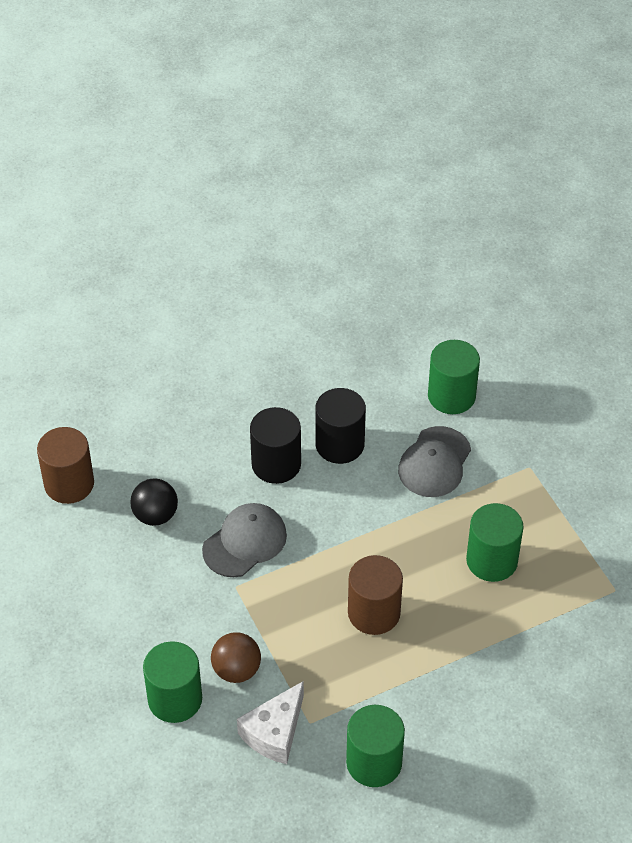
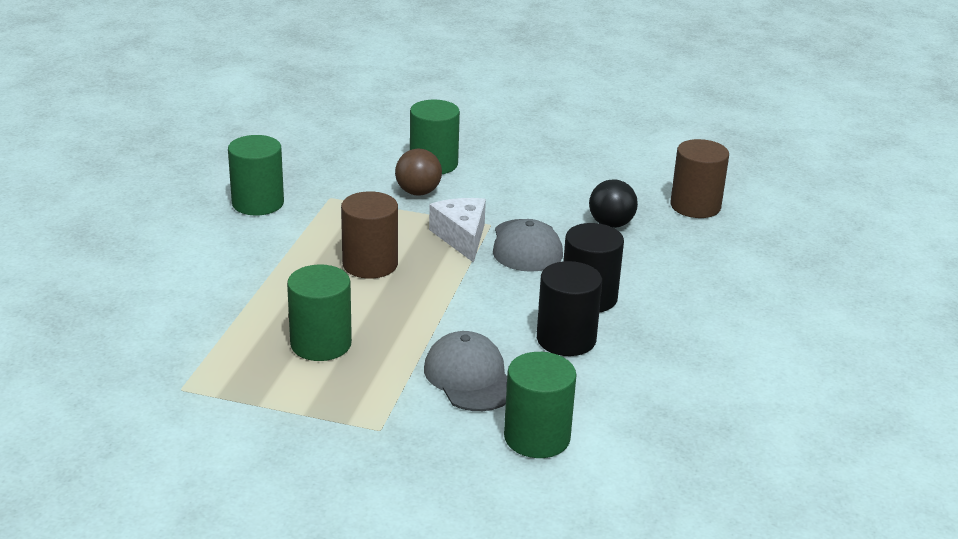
camera: 130 degrees right, 20 degrees down
white cheese [237,681,304,764] -> white cheese moved to [429,198,486,263]

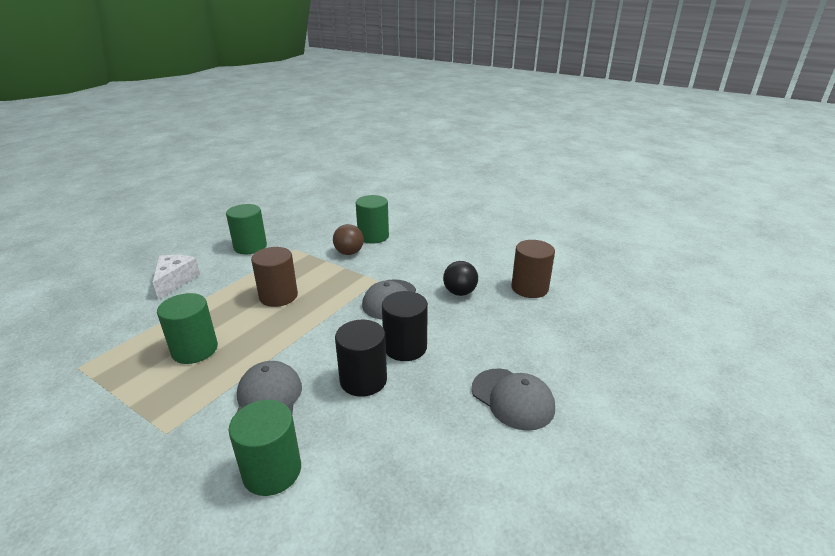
camera: 20 degrees right, 0 degrees up
white cheese [429,198,486,263] -> white cheese moved to [153,255,200,300]
none -> grey cap [472,368,555,431]

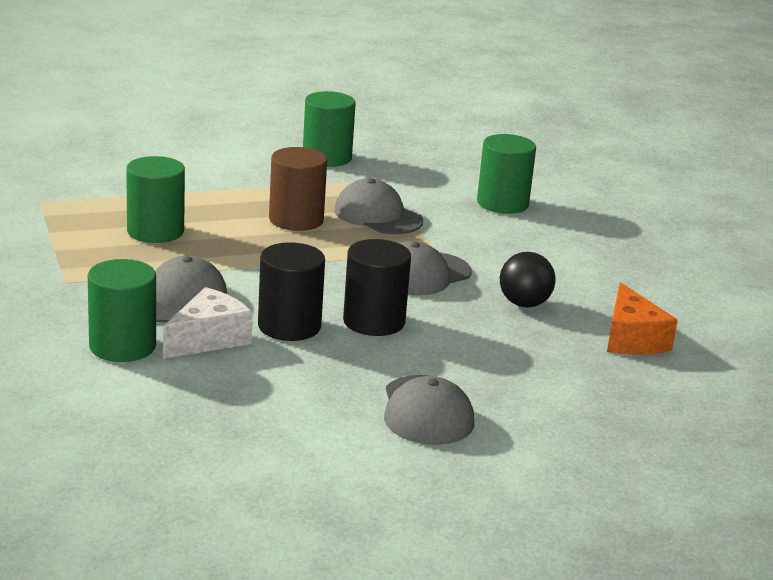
camera: 35 degrees right, 5 degrees down
white cheese [153,255,200,300] -> white cheese moved to [163,287,253,359]
brown ball [333,224,364,255] -> none
brown cylinder [511,240,555,298] -> orange cheese [607,282,678,355]
none -> grey cap [334,179,423,234]

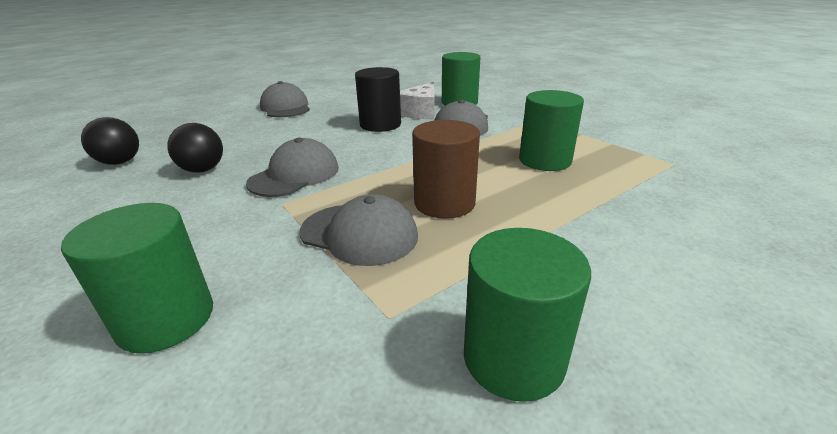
camera: 165 degrees right, 5 degrees up
black cylinder [343,239,411,336] -> none
orange cheese [607,282,678,355] -> black ball [81,117,139,165]

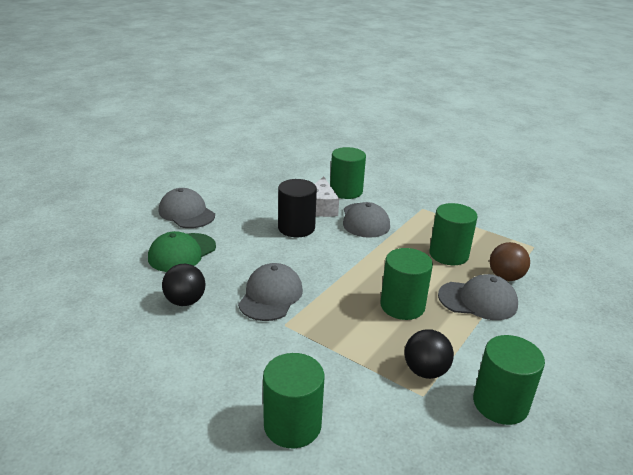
camera: 20 degrees left, 0 degrees up
black ball [81,117,139,165] -> black ball moved to [405,329,454,379]
grey cap [300,194,418,266] -> grey cap moved to [438,274,518,320]
brown cylinder [412,120,480,219] -> green cylinder [380,248,433,320]
none -> green cap [148,231,216,272]
none -> brown ball [490,242,530,281]

